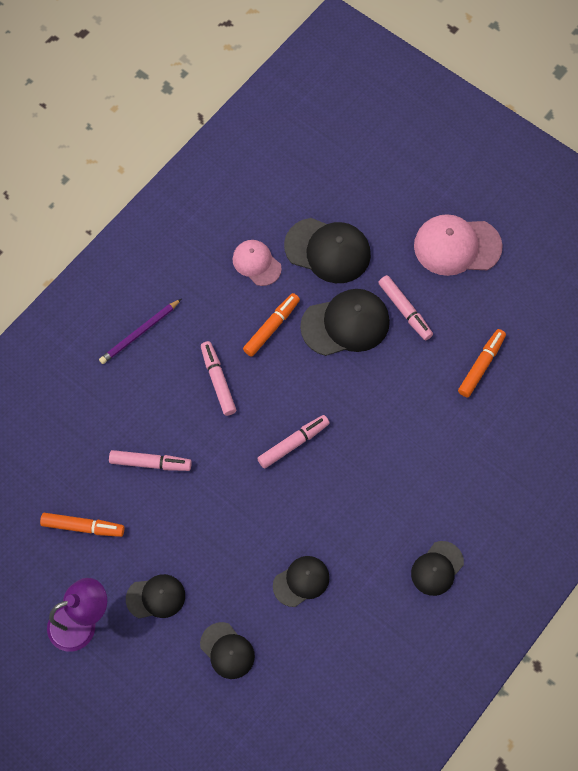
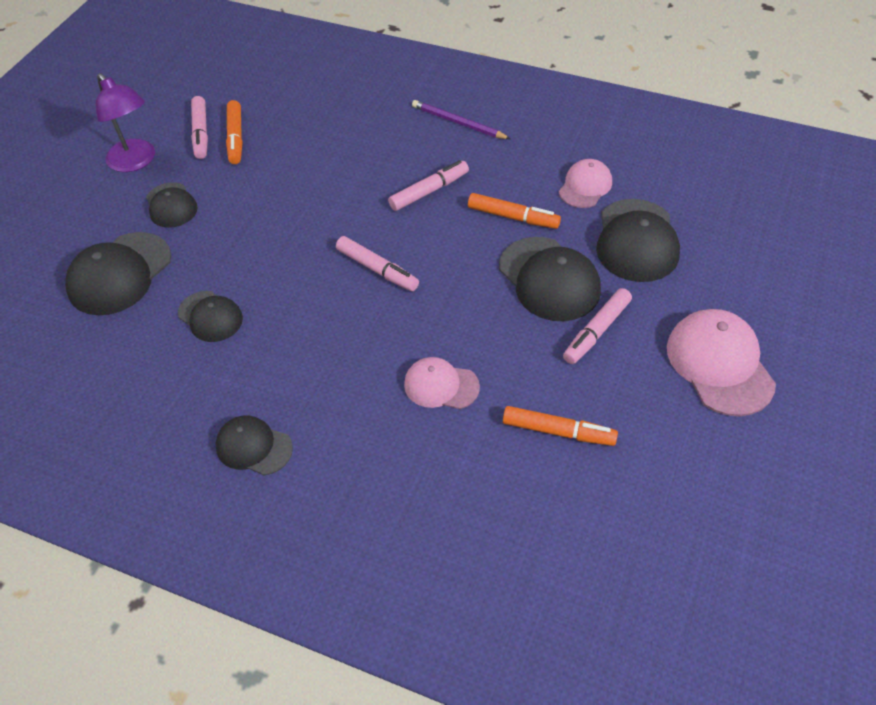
camera: 75 degrees right, 15 degrees down
pink marker [109,450,192,471] -> pink marker moved to [191,96,208,159]
black cap [200,622,255,679] -> black cap [65,232,171,315], size x1.64
none -> pink cap [404,357,480,409]

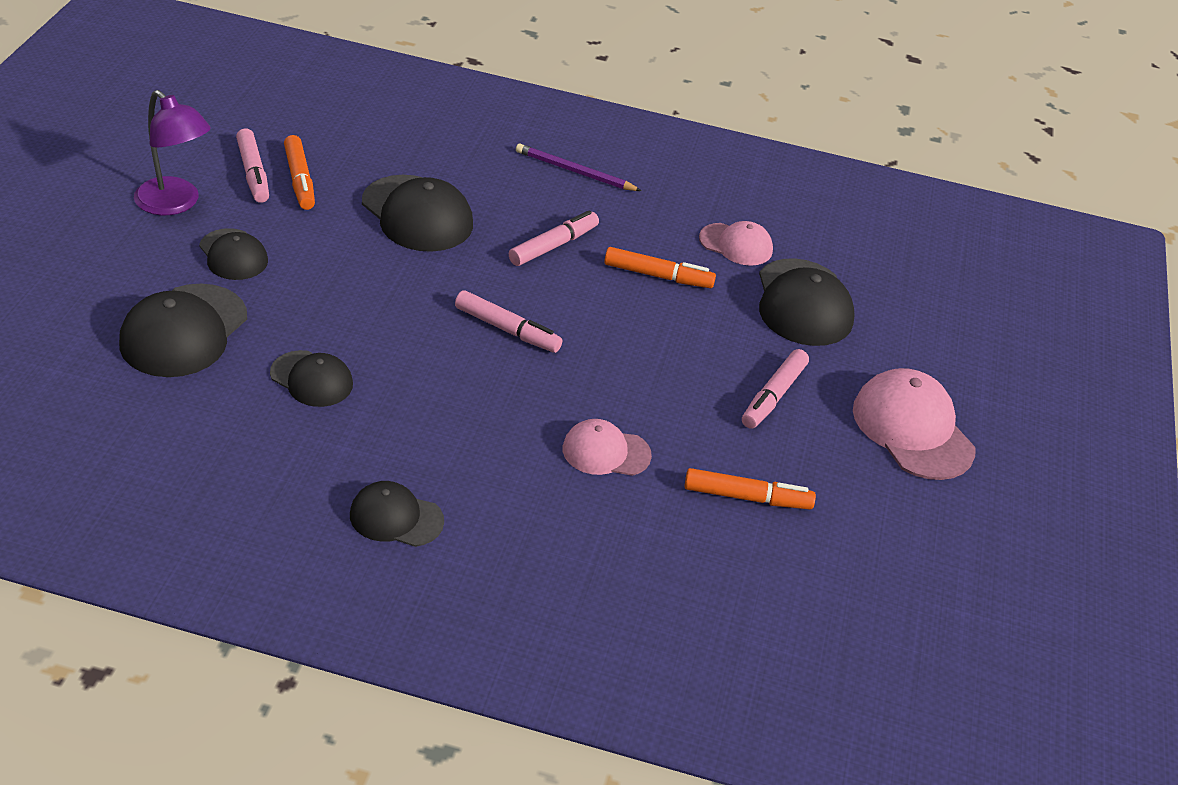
camera: 15 degrees left, 10 degrees down
black cap [499,237,601,321] -> black cap moved to [362,175,473,252]
pink cap [559,159,612,208] -> pink cap turned 90 degrees clockwise [699,221,773,266]

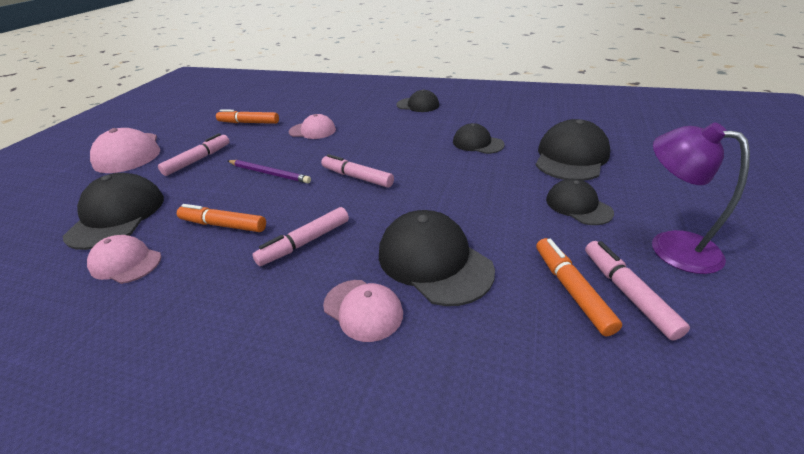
camera: 170 degrees left, 5 degrees down
purple pencil [516,144,641,191] -> purple pencil moved to [228,160,311,184]
none -> pink cap [323,280,403,342]

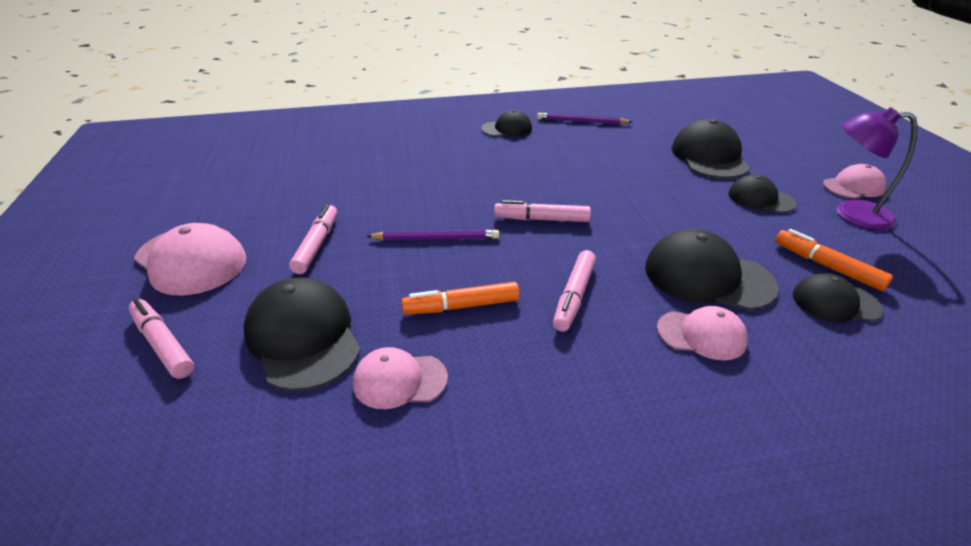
camera: 30 degrees left, 0 degrees up
orange marker [216,109,279,124] -> none
pink cap [289,114,336,139] -> pink cap moved to [823,164,887,199]
black cap [453,123,505,154] -> black cap moved to [793,273,883,322]
pink marker [585,241,690,341] -> pink marker moved to [129,299,194,379]
none -> purple pencil [537,113,632,124]

